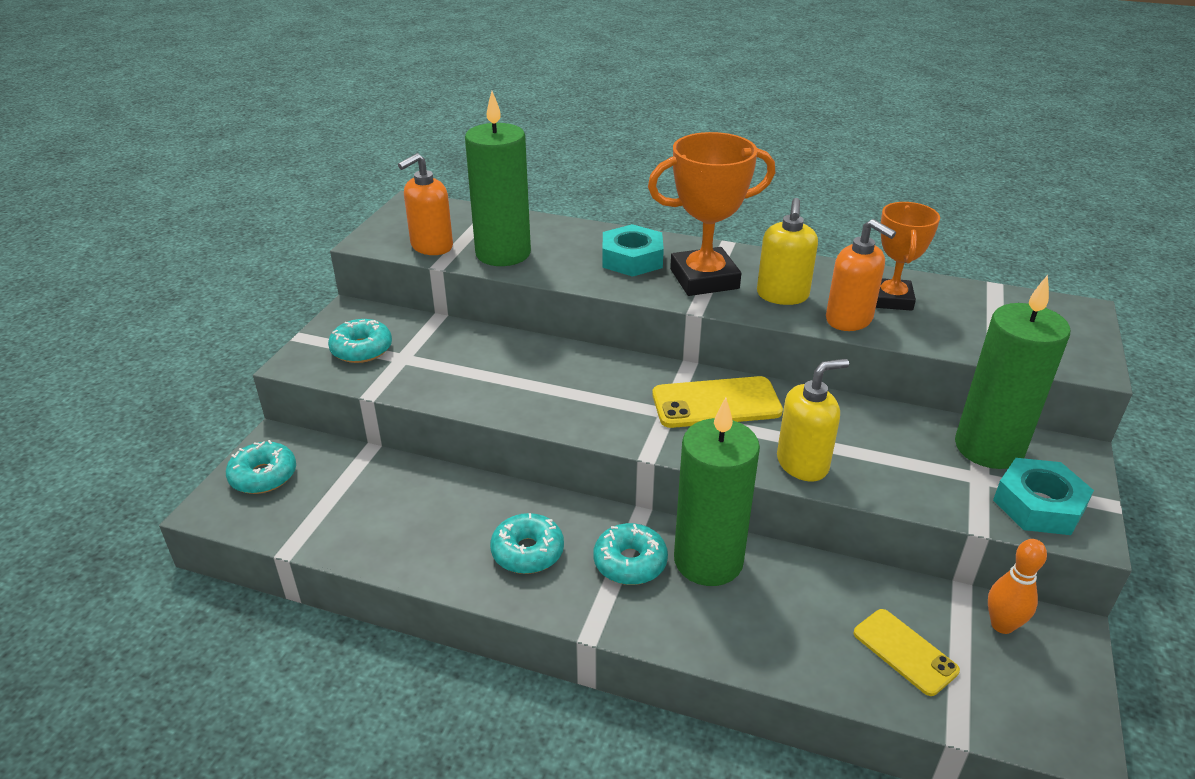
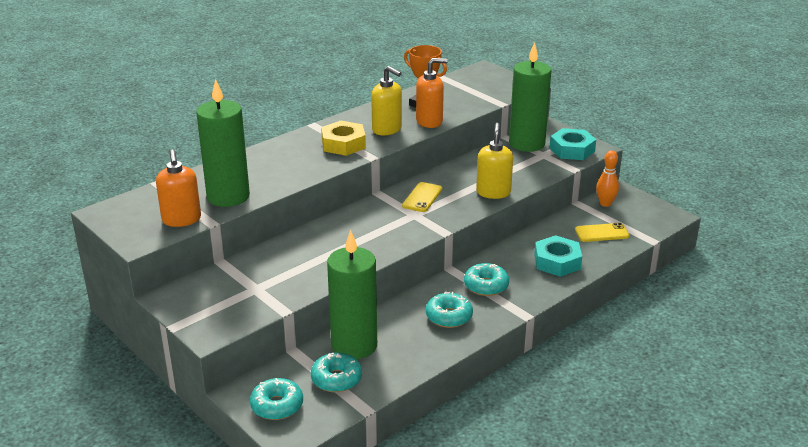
camera: 60 degrees left, 5 degrees down
turquoise donut [328,319,392,363] -> turquoise donut moved to [311,353,362,392]
turquoise nut [602,224,664,277] -> turquoise nut moved to [534,235,582,277]
orange trophy [648,132,775,296] -> yellow nut [321,121,366,156]
yellow phone [652,376,783,428] -> yellow phone [402,182,442,212], size x0.66
green candle [674,397,760,586] -> green candle moved to [327,230,377,359]

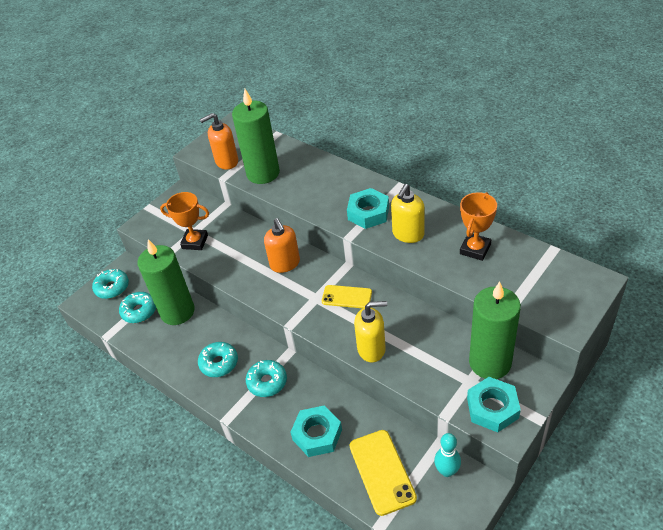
camera: 85 degrees right, 15 degrees up
yellow nut [321,121,366,156] -> turquoise nut [347,188,389,229]
orange soap dispenser [416,58,448,128] -> orange soap dispenser moved to [264,218,300,273]
yellow phone [575,223,630,242] -> yellow phone [349,430,417,516], size x1.52
orange bowling pin [596,150,619,207] -> turquoise bowling pin [434,433,461,477]
none -> orange trophy [160,192,209,250]

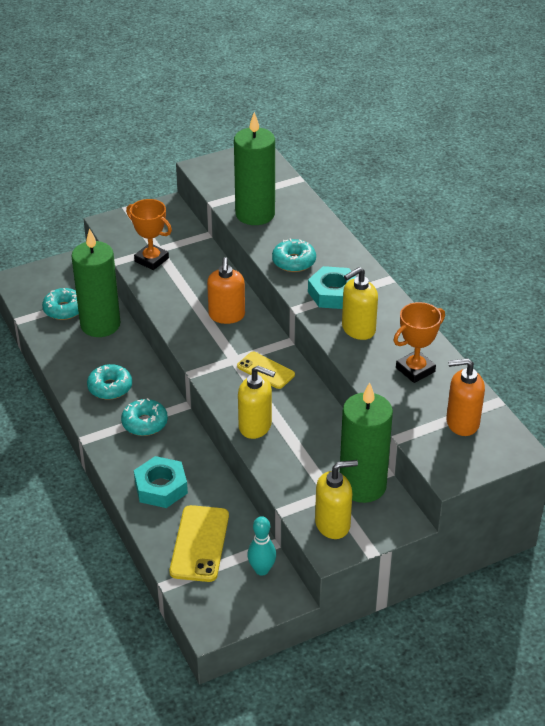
camera: 20 degrees right, 5 degrees down
turquoise donut [92,269,129,299] -> turquoise donut moved to [272,238,316,272]
orange soap dispenser [200,113,238,170] -> orange soap dispenser moved to [446,358,485,436]
turquoise nut [467,377,521,432] -> yellow soap dispenser [315,460,358,539]

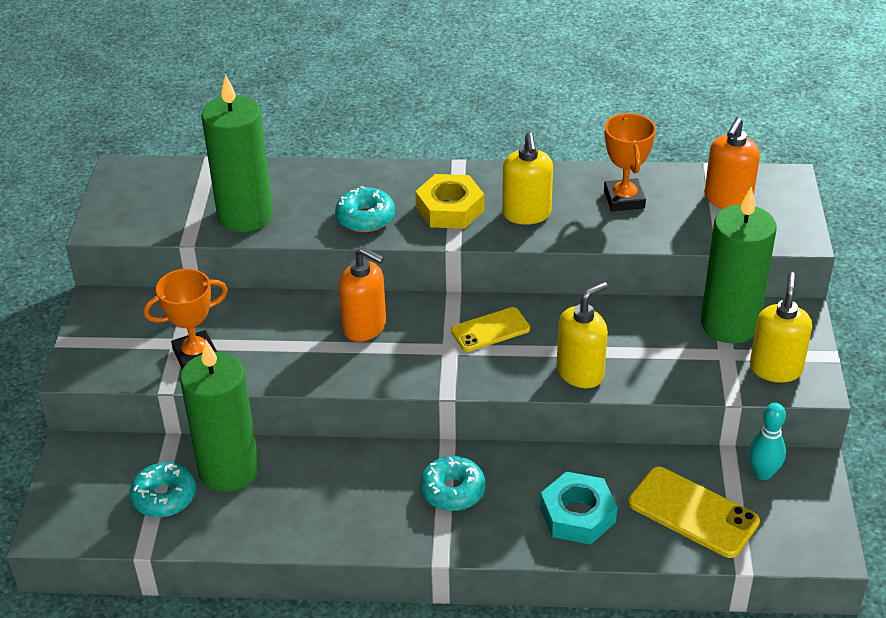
camera: 60 degrees left, 0 degrees up
turquoise donut [87,364,132,400] -> none
turquoise nut [308,266,356,309] -> yellow nut [415,174,484,229]

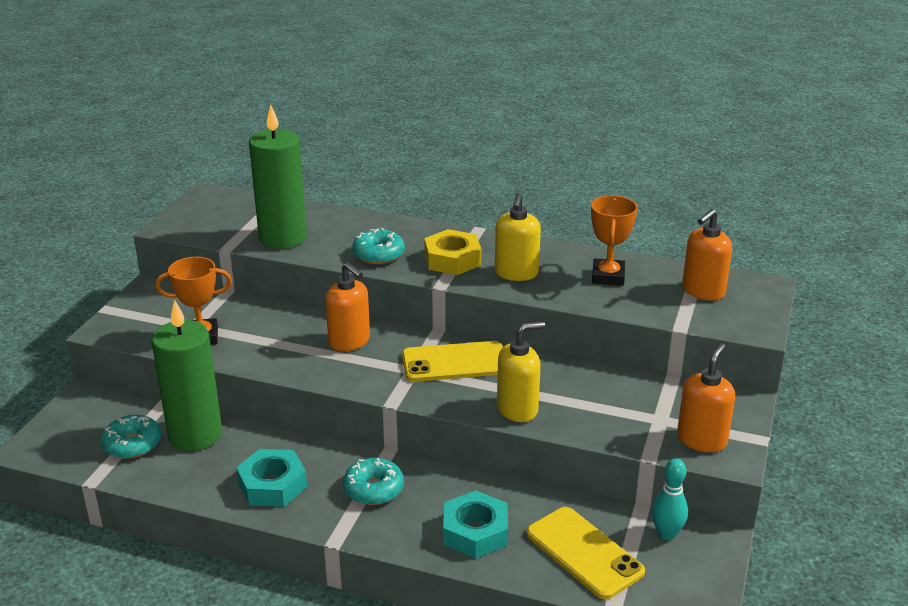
camera: 15 degrees right, 10 degrees down
yellow phone [451,307,530,352] -> yellow phone [402,341,503,382], size x1.52
green candle [701,187,777,344] -> none
yellow soap dispenser [750,272,812,383] -> orange soap dispenser [677,343,735,452]
none -> turquoise nut [236,449,307,507]

